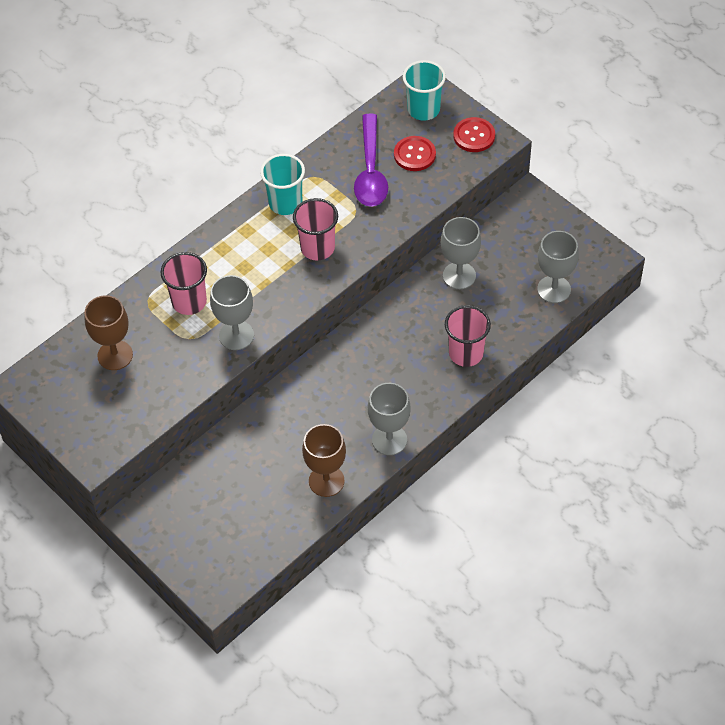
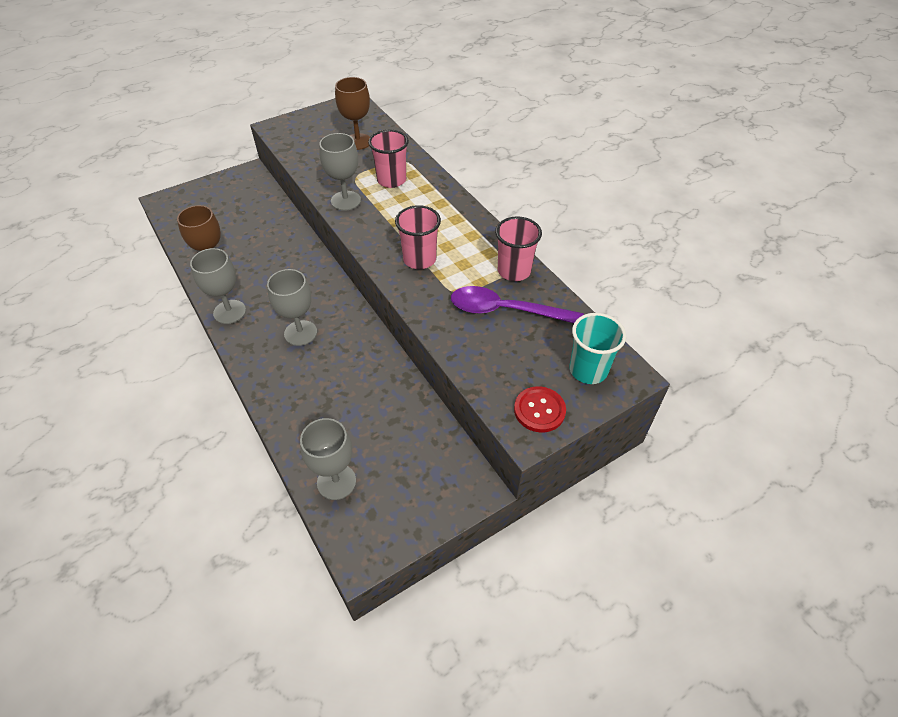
camera: 100 degrees right, 5 degrees down
turquoise cup [260,154,305,215] -> none
red button [394,136,436,171] -> none
grey goblet [441,217,481,289] -> grey goblet moved to [267,269,317,346]
pink cup [445,305,491,367] -> pink cup moved to [495,216,542,281]

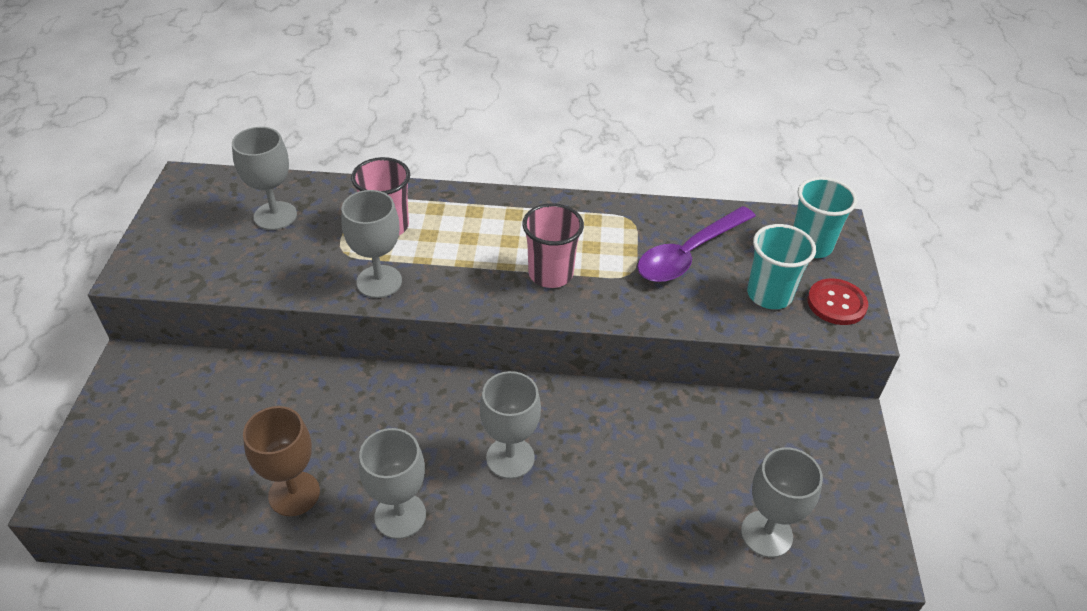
camera: 55 degrees left, 5 degrees down
brown goblet [335,77,370,150] -> grey goblet [232,127,297,230]
pink cup [495,216,542,281] -> none
none -> turquoise cup [747,224,816,309]

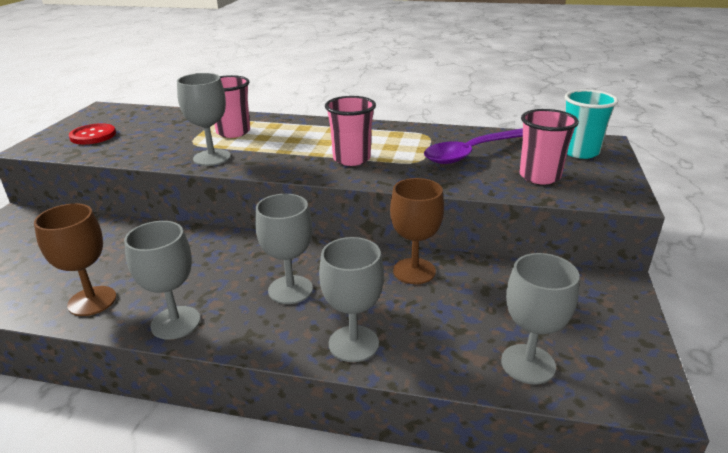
camera: 10 degrees right, 15 degrees down
grey goblet [232,127,297,230] -> grey goblet moved to [319,237,384,362]
turquoise cup [747,224,816,309] -> pink cup [520,109,579,185]
red button [807,278,868,325] -> red button moved to [69,123,116,144]
none -> brown goblet [390,178,444,284]

